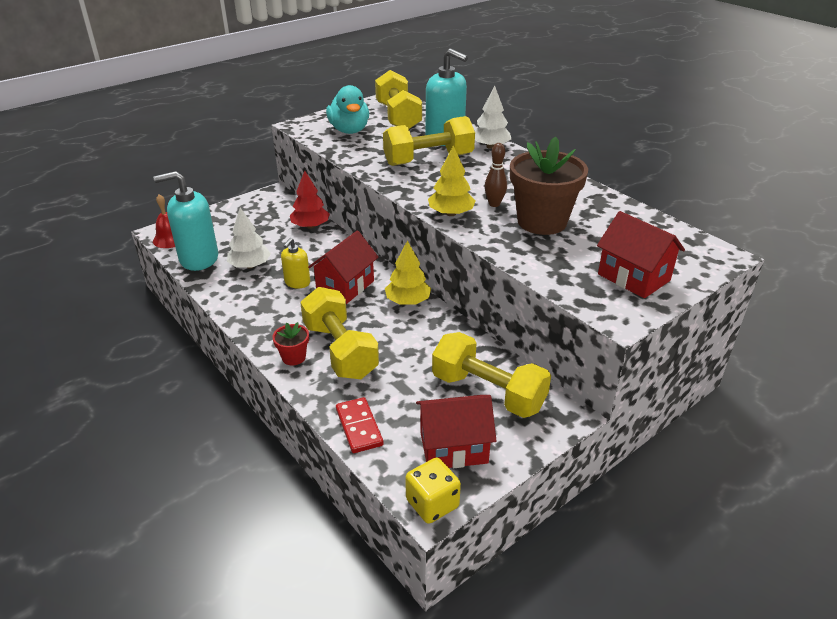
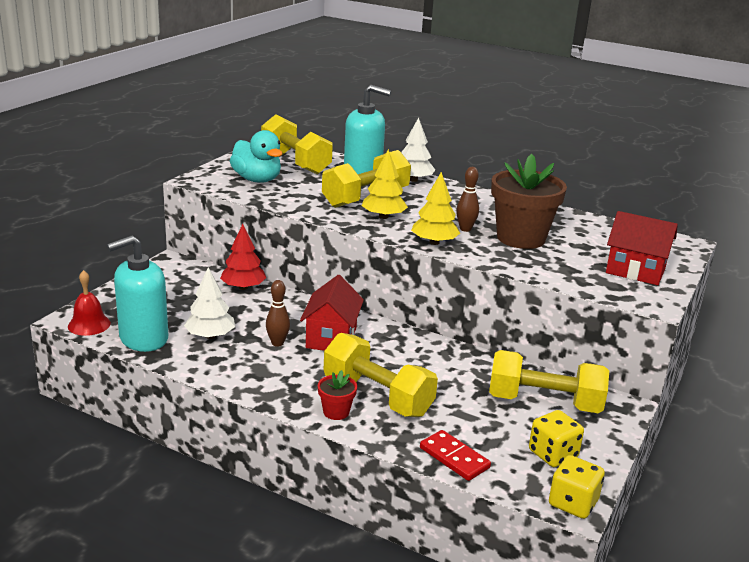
camera: 25 degrees left, 10 degrees down
yellow soap dispenser [281,238,310,289] -> brown bowling pin [266,280,290,347]
yellow tree [385,240,431,304] -> yellow tree moved to [362,149,408,219]
red house [416,395,496,468] -> yellow dice [529,410,584,467]

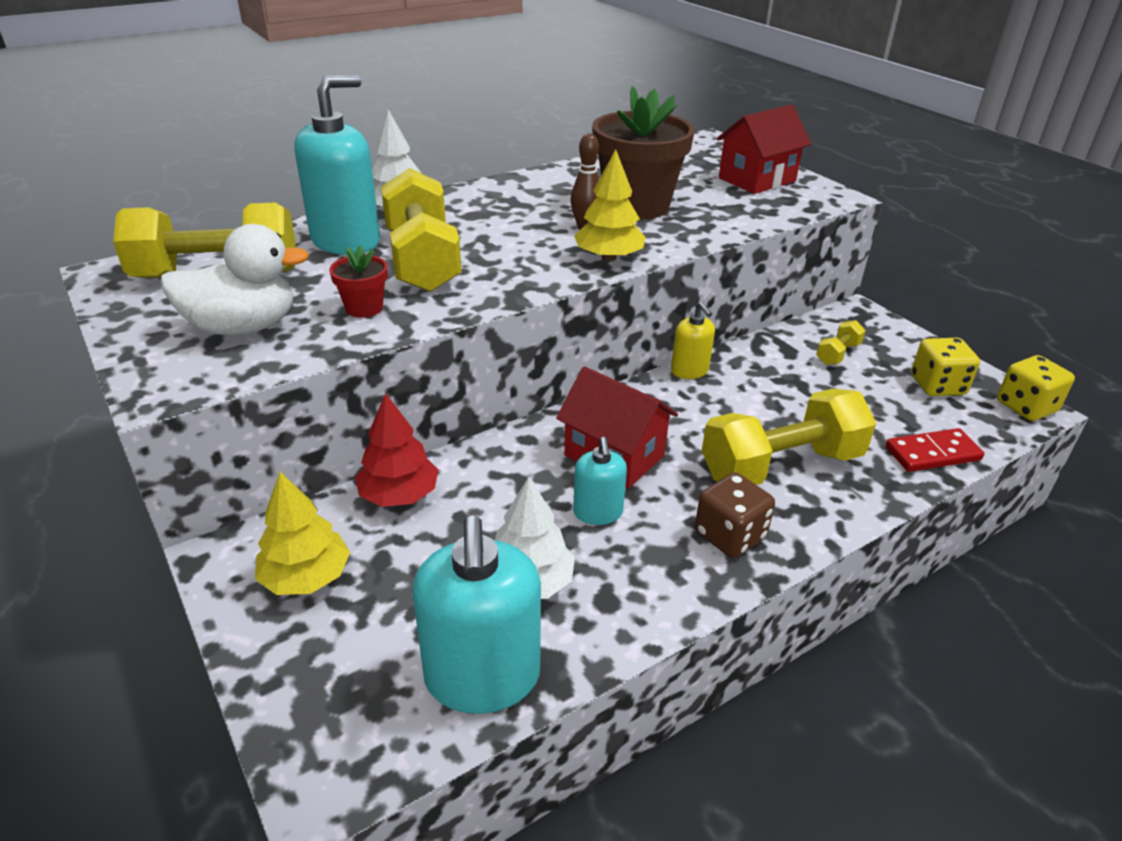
camera: 60 degrees left, 10 degrees up
red bell [68,270,111,336] -> none
turquoise duck [230,130,282,183] -> white duck [160,224,309,335]
brown bowling pin [266,280,290,347] -> turquoise soap dispenser [573,437,627,525]
red flower pot [318,370,357,420] -> red flower pot moved to [329,246,388,318]
yellow tree [362,149,408,219] -> yellow tree moved to [255,472,350,595]
yellow dumbbell [489,350,609,413] -> yellow dumbbell [816,320,866,365], size x0.44
none -> yellow soap dispenser [671,302,715,379]
none -> brown dice [695,472,775,558]

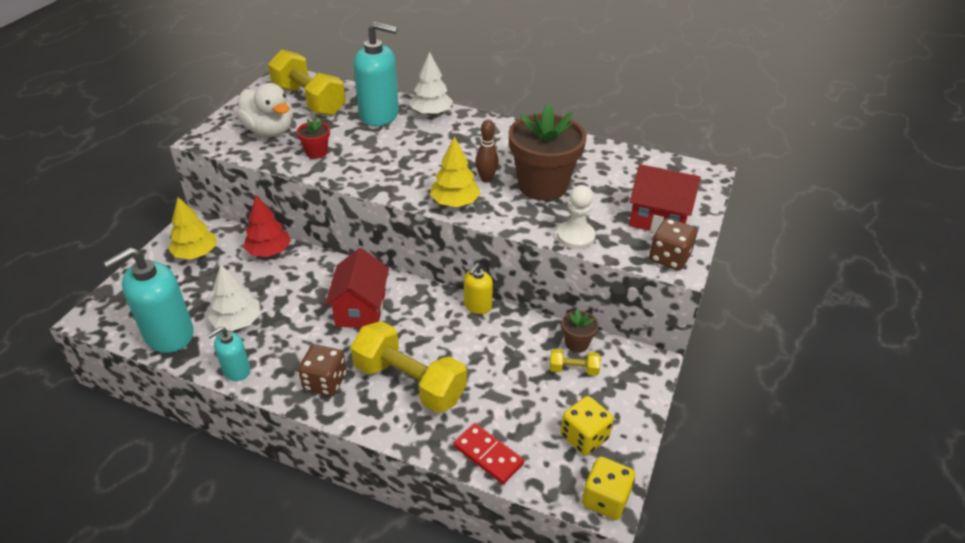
camera: 55 degrees right, 5 degrees up
yellow dumbbell [381,168,461,292] -> none
turquoise soap dispenser [573,437,627,525] -> turquoise soap dispenser moved to [207,327,250,381]
none -> white pawn [557,185,596,249]
none -> brown flower pot [562,309,599,353]
none -> brown dice [649,218,697,271]

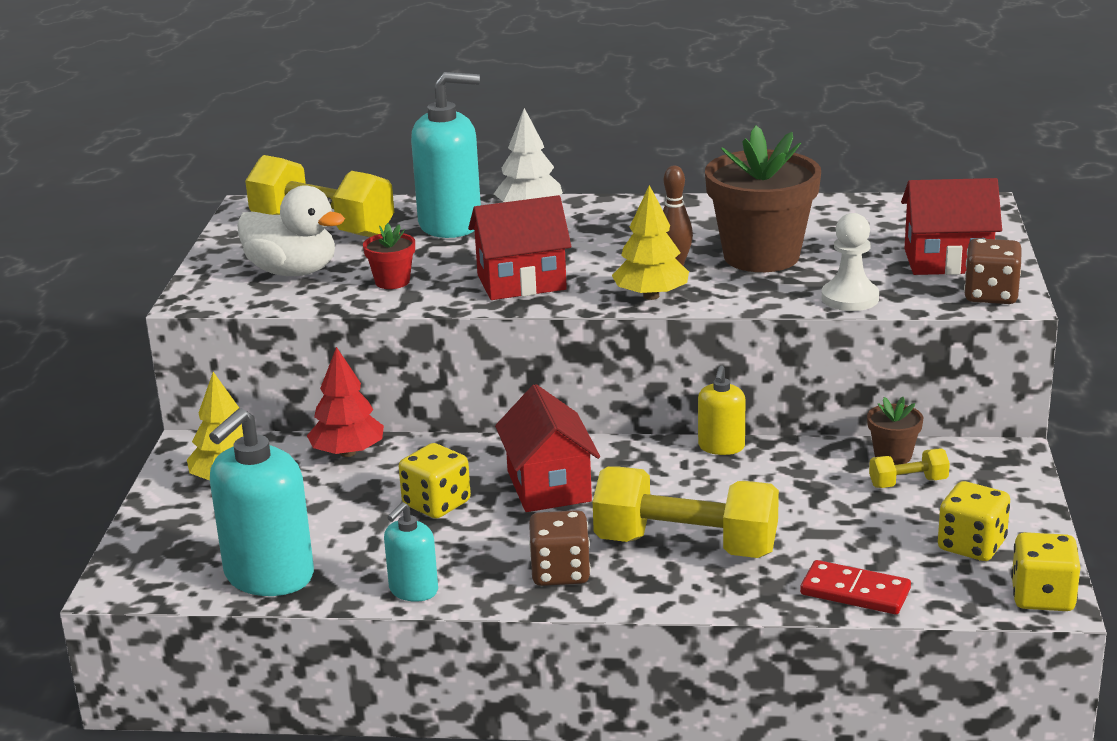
camera: 15 degrees left, 15 degrees down
white tree [208,264,261,331] -> none
none -> yellow dice [399,443,471,519]
none -> red house [468,195,571,300]

